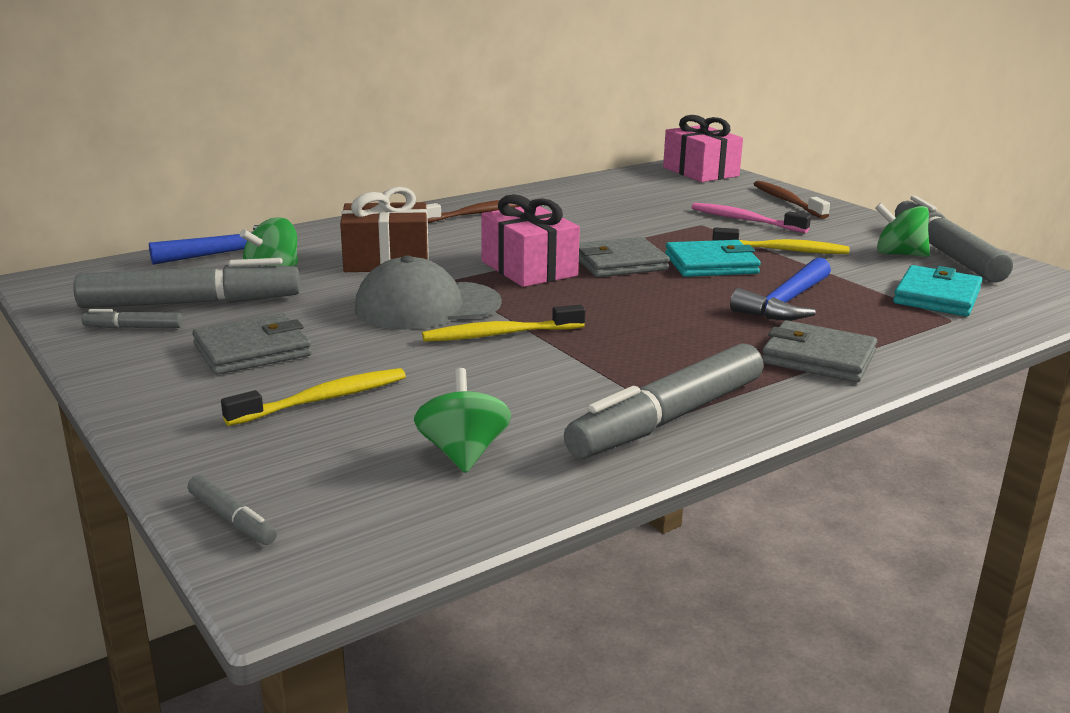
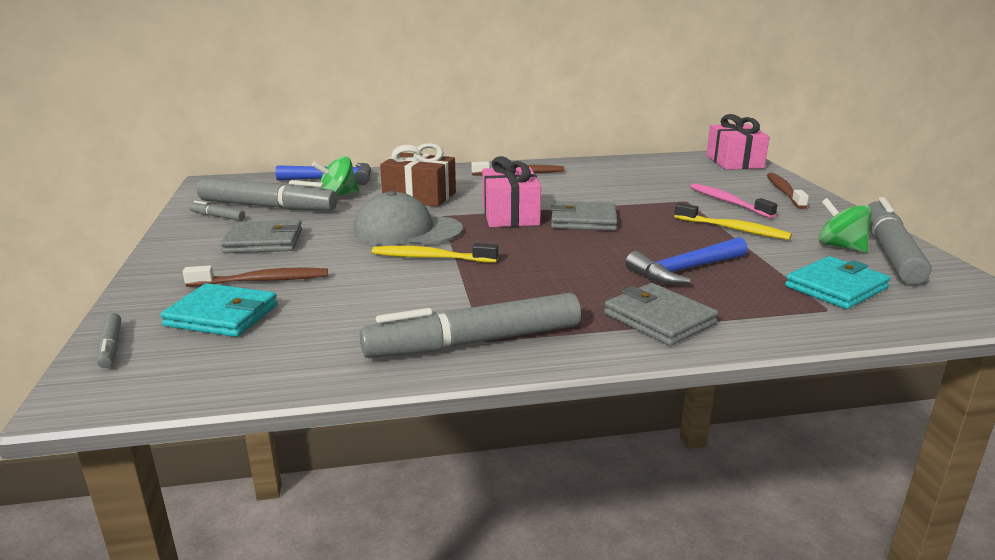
camera: 25 degrees right, 0 degrees up
yellow toothbrush [221,368,406,426] -> brown toothbrush [183,265,328,287]
green spinning top [414,368,511,473] -> none
turquoise wallet [665,240,761,277] -> turquoise wallet moved to [160,283,278,337]

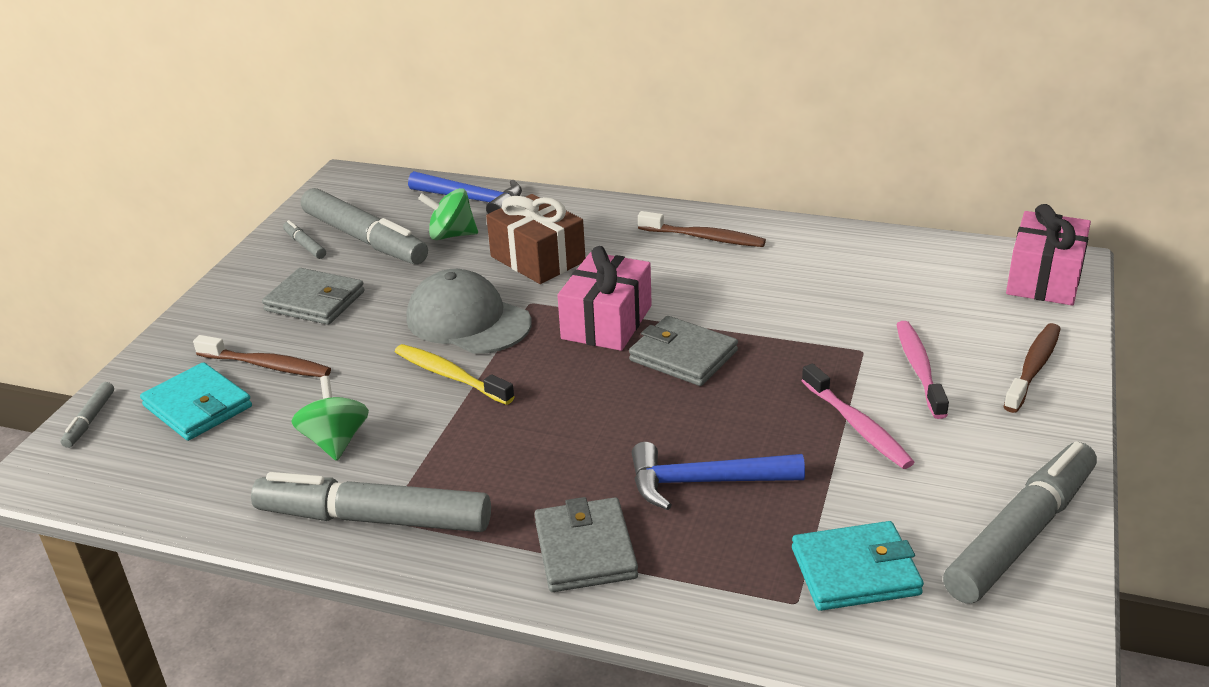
camera: 30 degrees right, 10 degrees up
yellow toothbrush [674,203,792,240] -> pink toothbrush [802,364,914,469]
green spinning top [818,198,872,253] -> green spinning top moved to [292,376,369,461]

